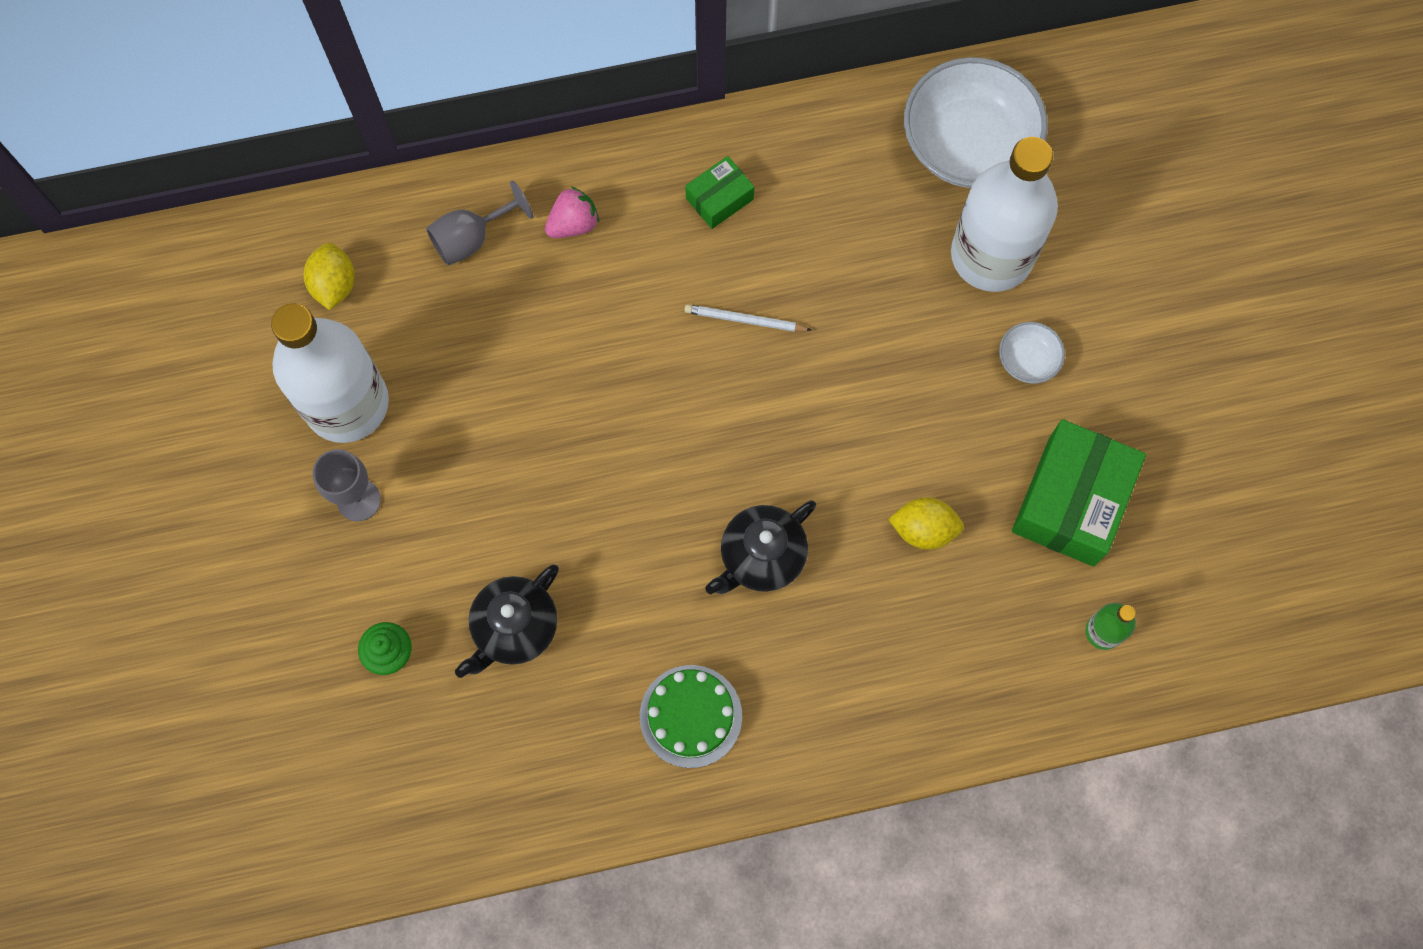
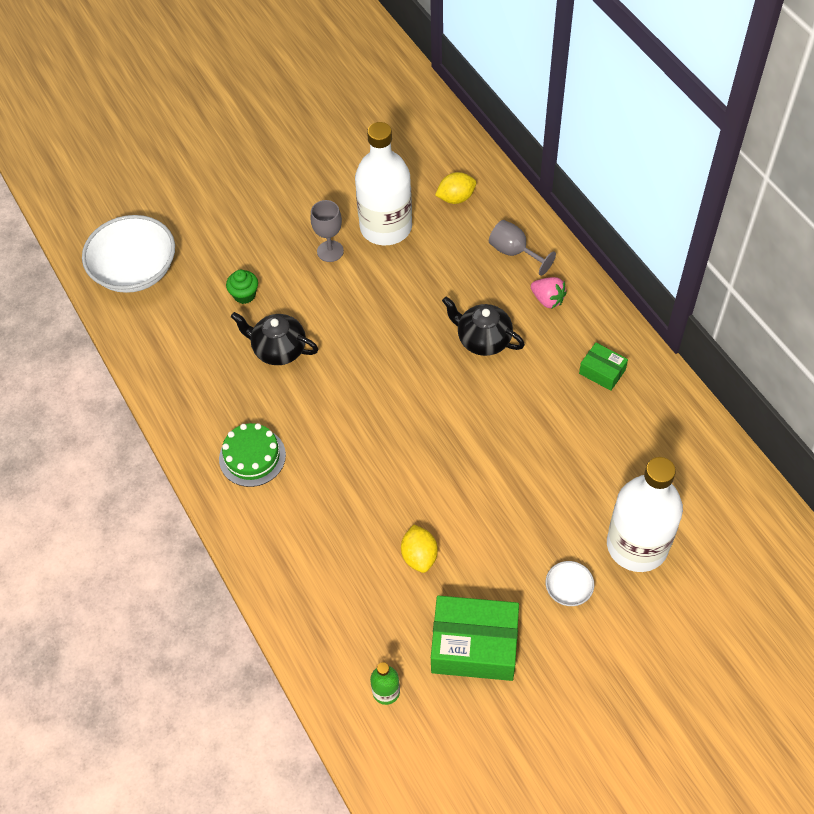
camera: 75 degrees right, 15 degrees down
white pencil [684,304,811,332] -> none
black teapot [705,500,816,594] -> black teapot moved to [442,296,525,356]
white bowl [904,57,1048,188] -> white bowl moved to [82,215,175,293]

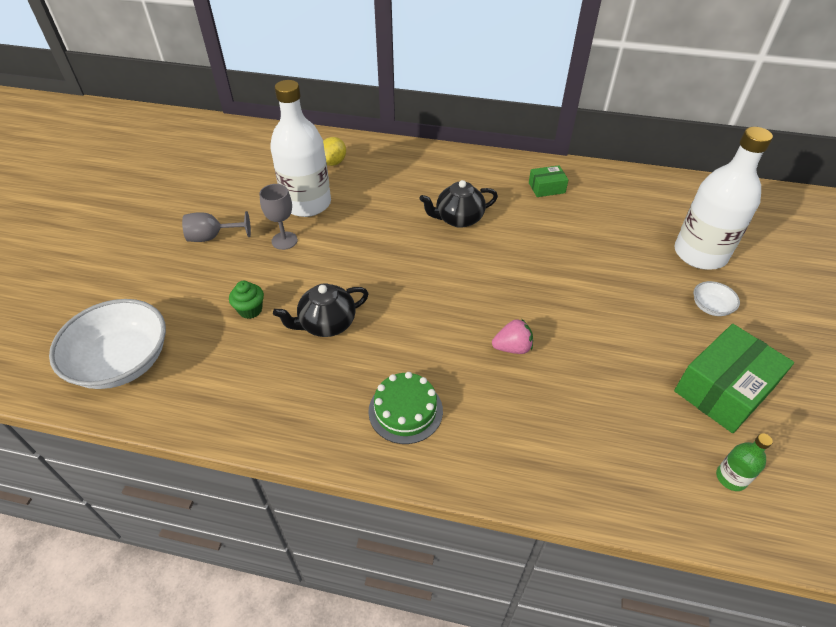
camera: 50 degrees left, 10 degrees down
yellow lemon [401,524,438,573] -> none
grey goblet [489,220,556,276] -> grey goblet moved to [182,211,251,242]
pink strawberry [531,277,567,308] -> pink strawberry moved to [492,319,533,354]

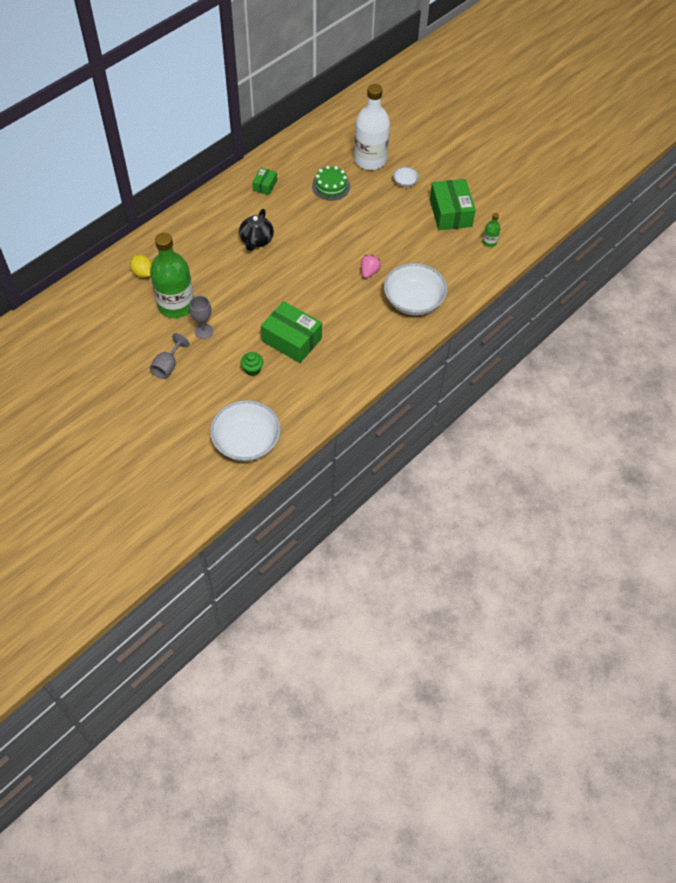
camera: 60 degrees left, 10 degrees up
white bottle [270,80,331,217] -> green bottle [150,233,194,318]
black teapot [273,284,369,337] -> green box [261,301,322,363]
green cake [368,372,443,444] -> green cake moved to [312,166,350,200]
none -> white bowl [384,263,447,316]

